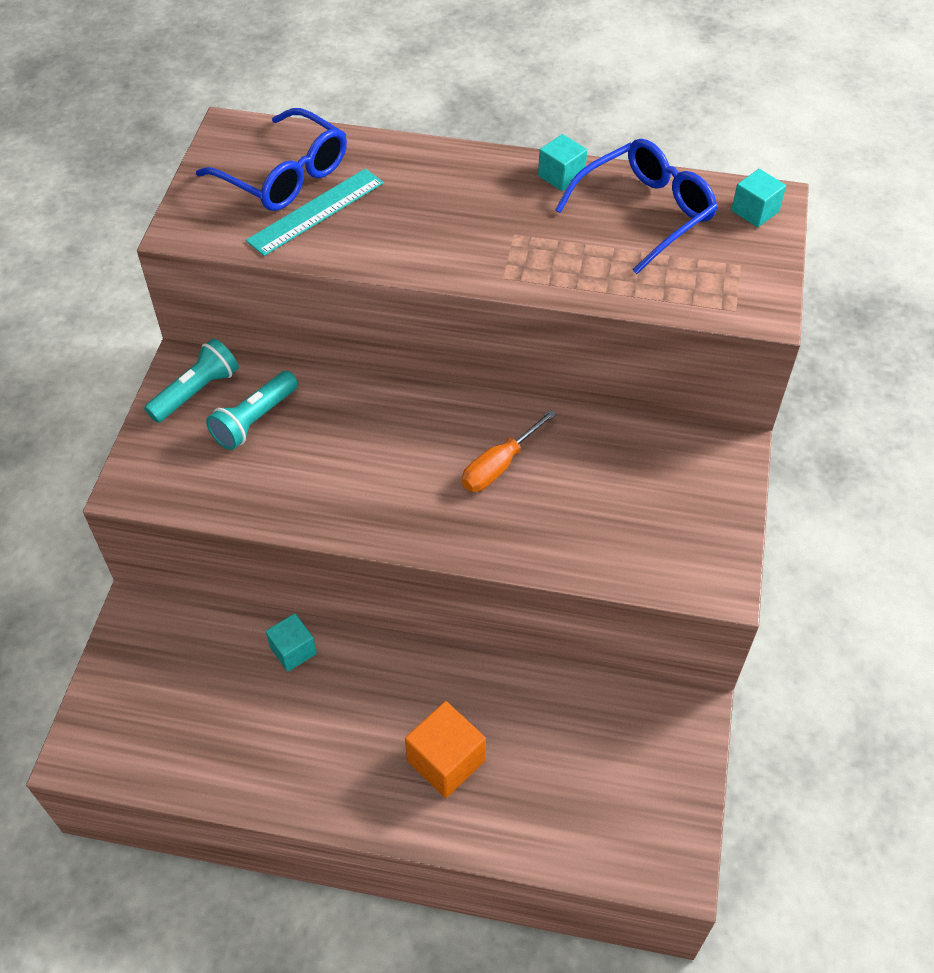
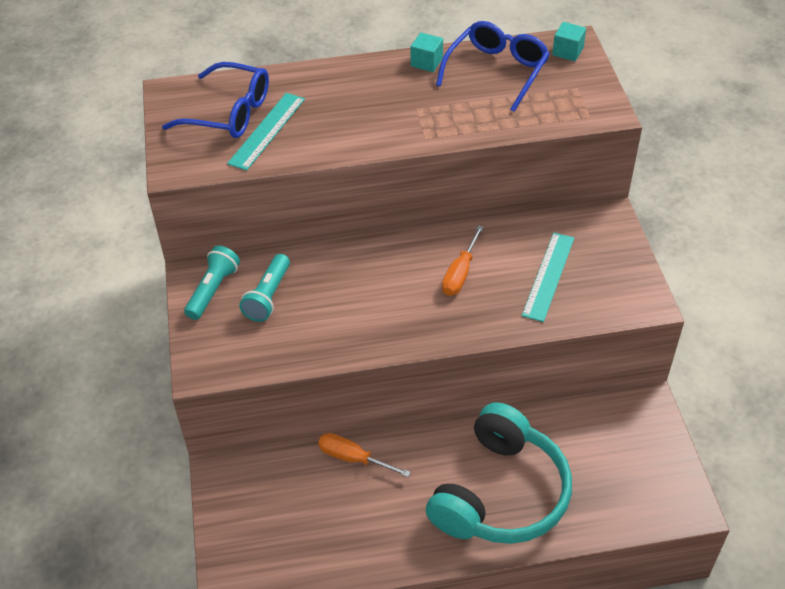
camera: 20 degrees left, 5 degrees down
turquoise cube [266,613,317,672] -> orange screwdriver [318,433,411,477]
orange cube [405,701,486,798] -> turquoise headphones [426,402,572,544]
none -> turquoise ruler [522,233,574,322]

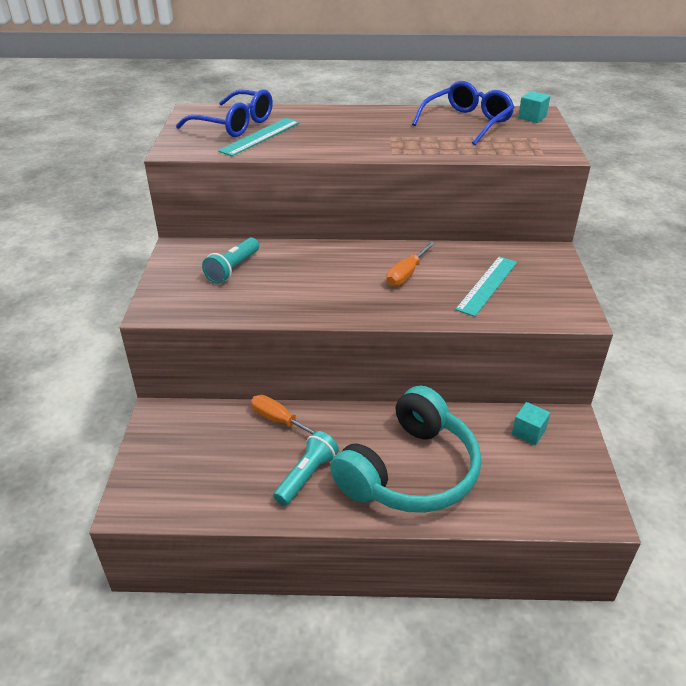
camera: 10 degrees right, 10 degrees down
turquoise flashlight [184,246,240,320] -> turquoise flashlight moved to [273,431,339,506]
turquoise cube [411,33,443,72] -> turquoise cube moved to [512,402,550,445]

